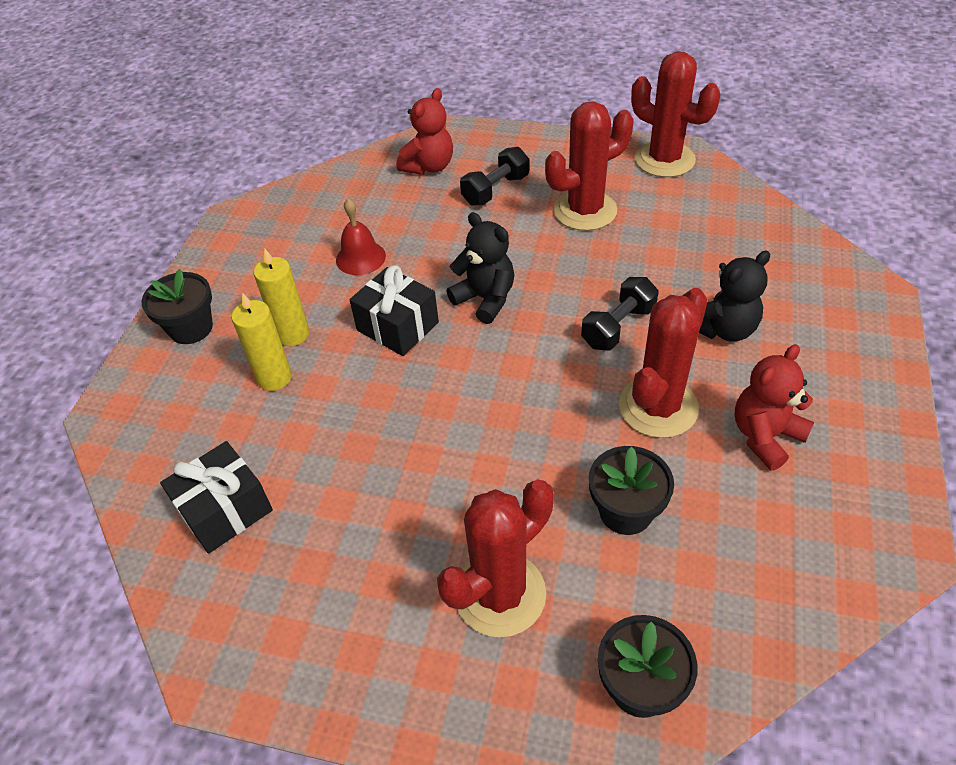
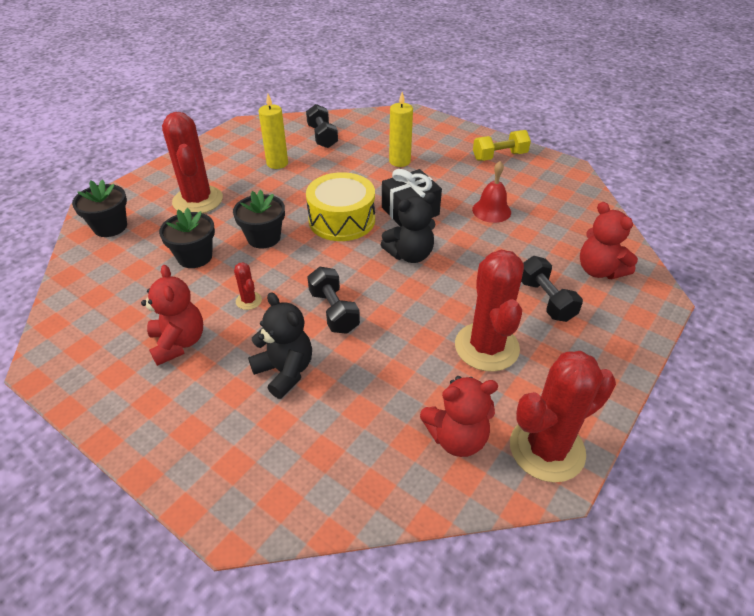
camera: 110 degrees right, 5 degrees down
black flower pot [141,269,213,344] -> black flower pot moved to [233,190,285,249]
black gift [160,441,273,554] -> black dumbbell [306,104,338,148]
yellow candle [254,249,309,346] -> yellow candle moved to [259,94,288,169]
red cactus [619,288,708,438] -> red cactus [234,262,262,310], size x0.44
black teddy bear [699,251,770,342] -> black teddy bear turned 150 degrees clockwise [248,292,312,399]
none -> yellow drum [306,172,375,241]
none -> red teddy bear [420,376,498,457]
none -> yellow dumbbell [473,130,531,161]

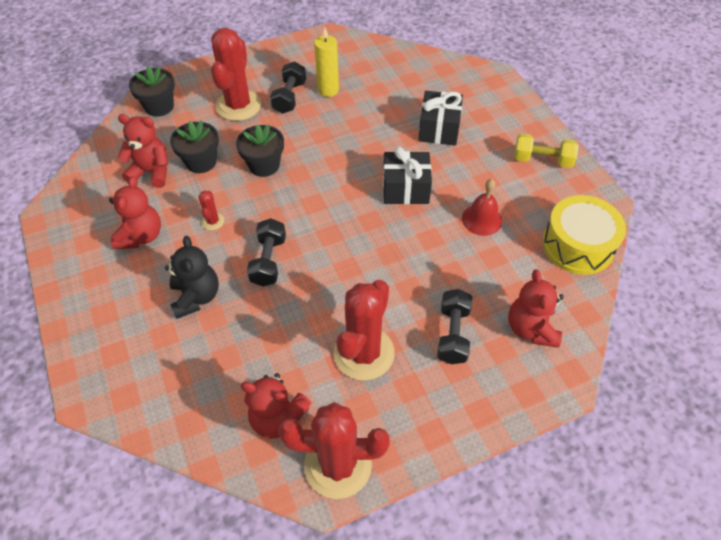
camera: 30 degrees right, 10 degrees up
black dumbbell [306,104,338,148] -> black dumbbell moved to [270,61,306,114]
yellow drum [306,172,375,241] -> yellow drum moved to [542,195,626,275]
black teddy bear [380,192,436,263] -> none
yellow candle [389,92,413,167] -> black gift [418,91,463,145]
none -> red teddy bear [117,114,168,188]

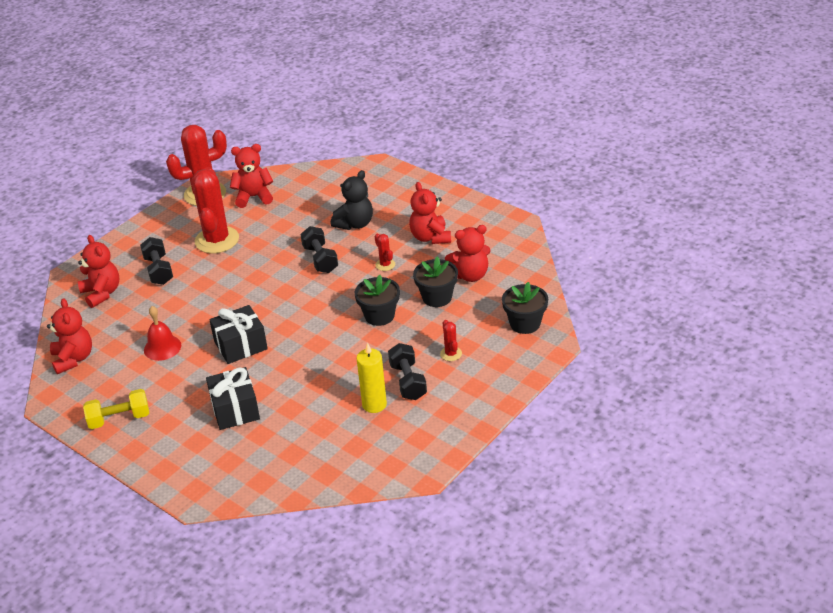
camera: 155 degrees right, 15 degrees down
black teddy bear [165,236,219,319] -> black teddy bear turned 105 degrees counterclockwise [331,170,373,230]
red cactus [211,28,262,121] -> red cactus [440,320,462,361], size x0.44
yellow drum [542,195,626,275] -> red teddy bear [47,298,92,374]

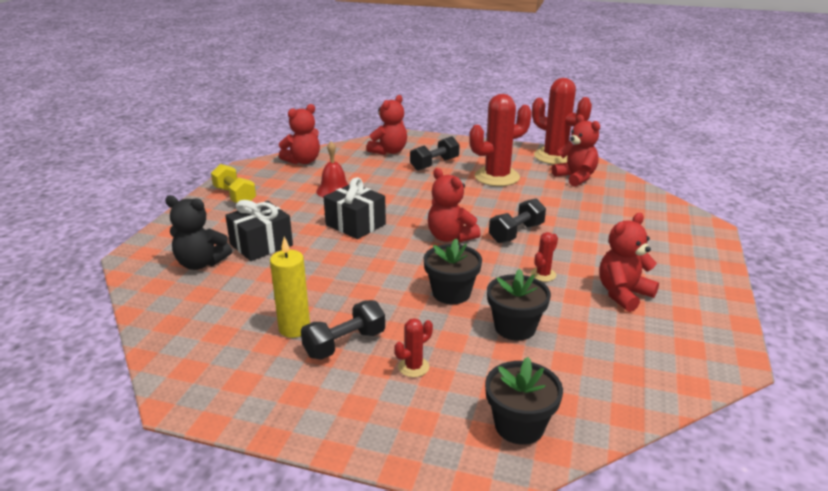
camera: 65 degrees right, 10 degrees down
black teddy bear [331,170,373,230] -> black teddy bear moved to [165,195,232,270]
red teddy bear [445,225,491,282] -> red teddy bear moved to [428,168,480,242]

